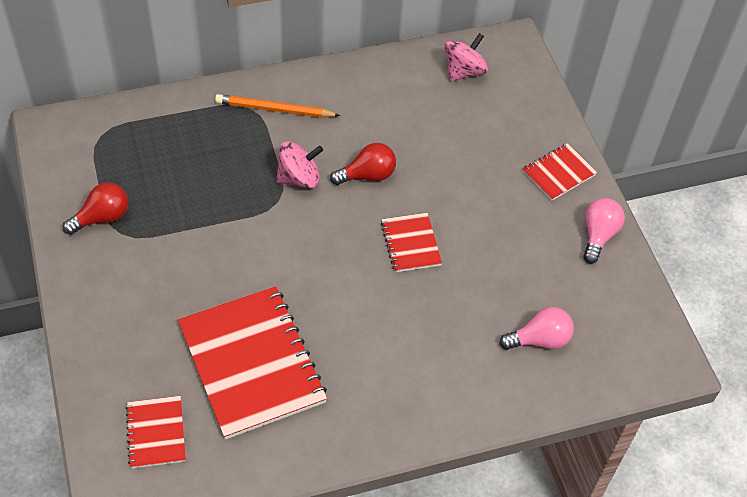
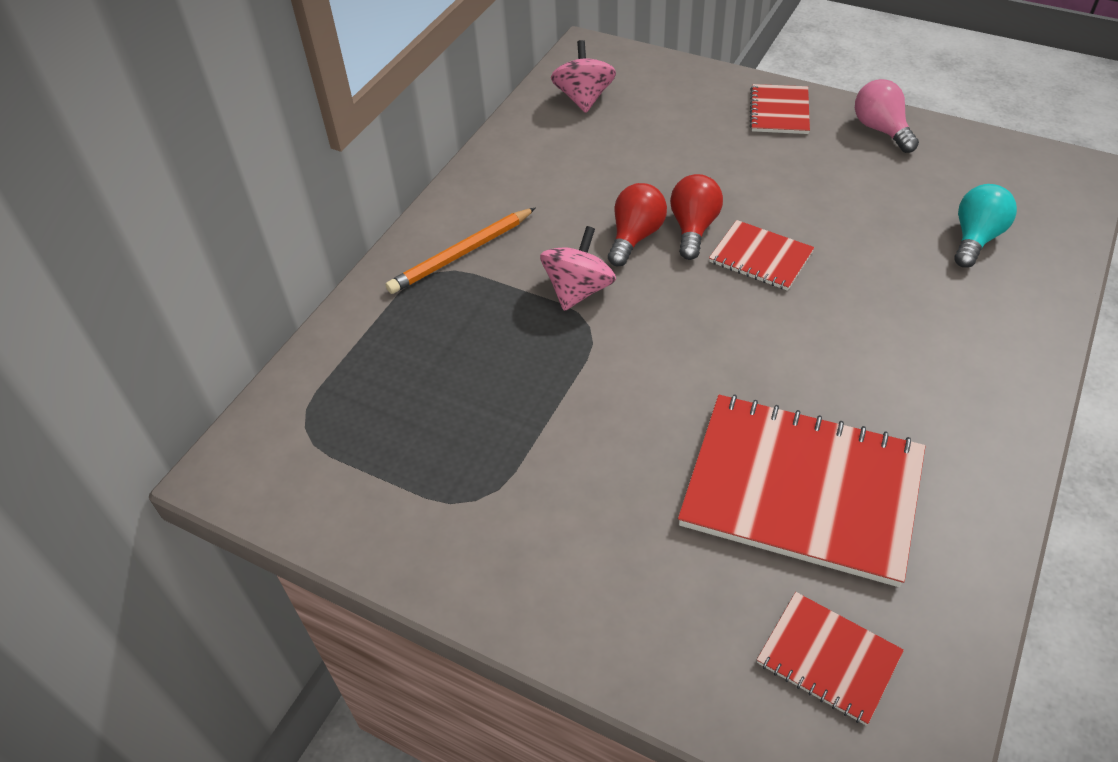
camera: 40 degrees left, 5 degrees down
red light bulb [63,183,128,235] -> red light bulb moved to [670,174,723,260]
pink light bulb [499,307,574,350] -> turquoise light bulb [955,184,1017,268]

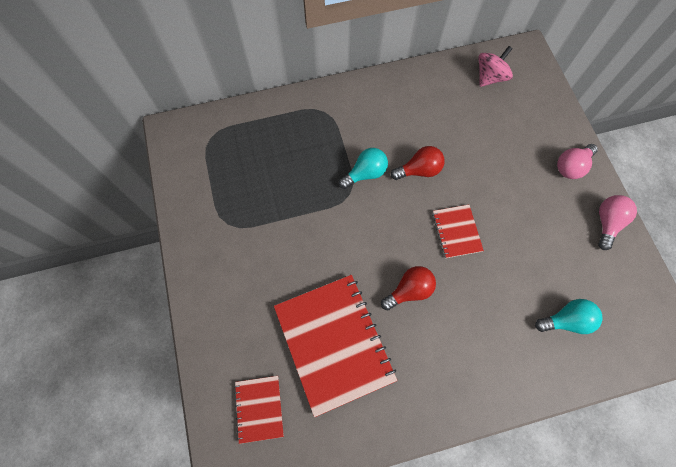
camera: 45 degrees right, 20 degrees up
orange pencil [385,208,535,294] -> none
pink spinning top [540,226,616,311] -> turquoise light bulb [339,148,388,189]
red light bulb [670,174,723,260] -> red light bulb moved to [381,266,436,311]
red notebook [750,84,810,134] -> pink light bulb [557,144,598,179]

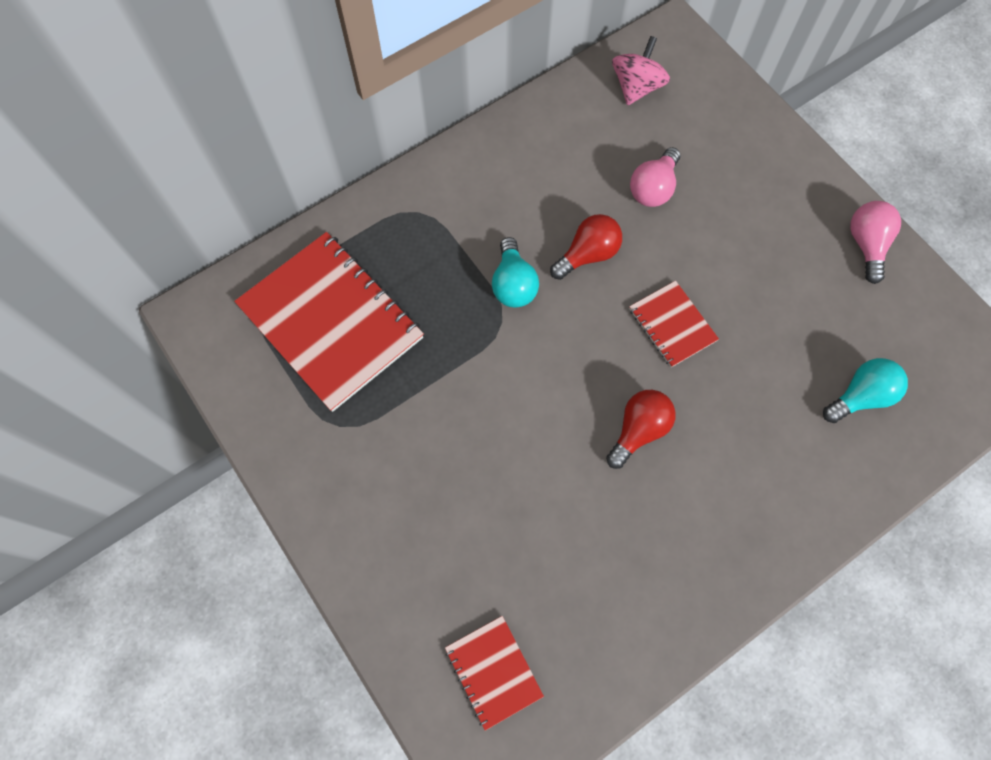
camera: 20 degrees left, 0 degrees up
red notebook [274,275,397,417] -> red notebook moved to [234,232,424,412]
turquoise light bulb [339,148,388,189] -> turquoise light bulb turned 135 degrees clockwise [492,237,539,307]
pink light bulb [557,144,598,179] -> pink light bulb moved to [630,147,680,207]

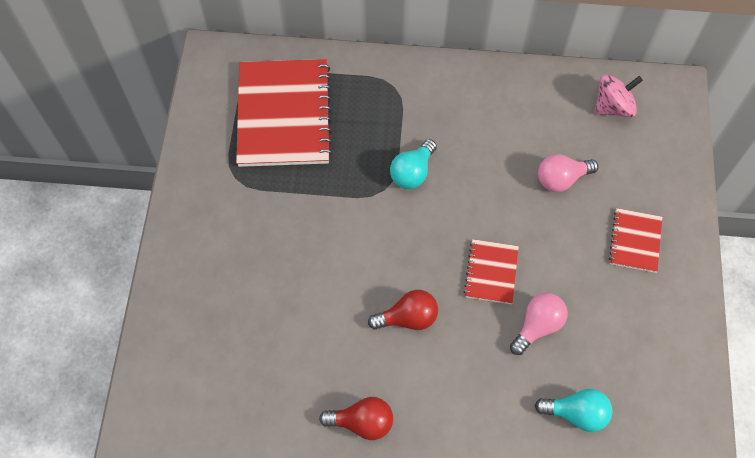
camera: 40 degrees right, 5 degrees down
red notebook [445,616,544,731] -> red notebook moved to [609,208,662,273]
red light bulb [550,214,622,280] -> red light bulb moved to [319,397,393,440]
pink light bulb [850,201,901,284] -> pink light bulb moved to [510,293,568,355]

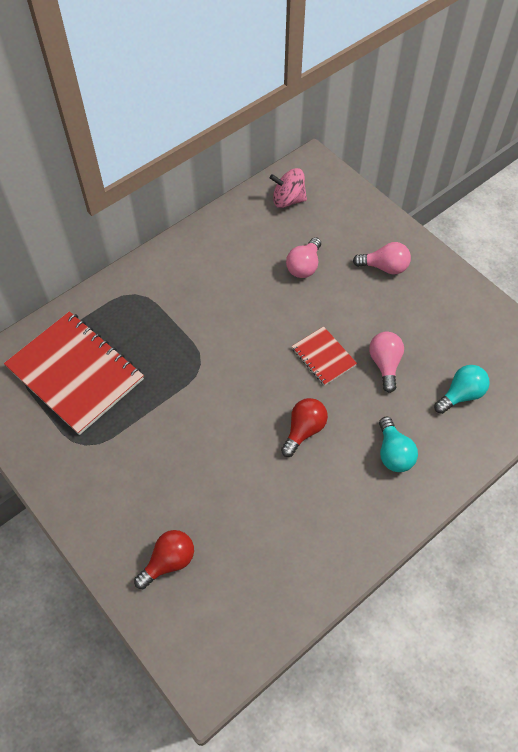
camera: 45 degrees left, 5 degrees down
red light bulb [319,397,393,440] -> red light bulb moved to [134,530,194,589]
turquoise light bulb [390,139,437,189] -> turquoise light bulb moved to [379,417,418,472]
pink spinning top [594,74,643,117] -> pink spinning top turned 105 degrees counterclockwise [270,168,307,208]
red notebook [609,208,662,273] -> pink light bulb [353,242,411,275]

